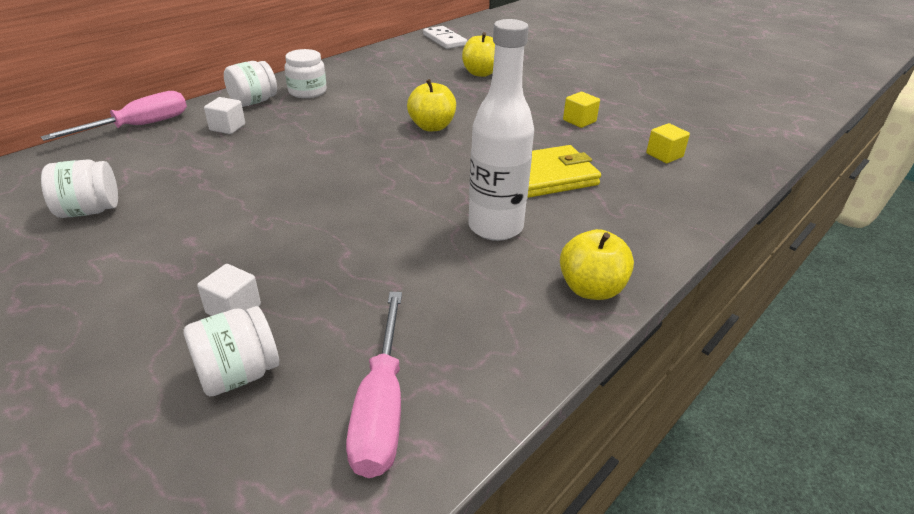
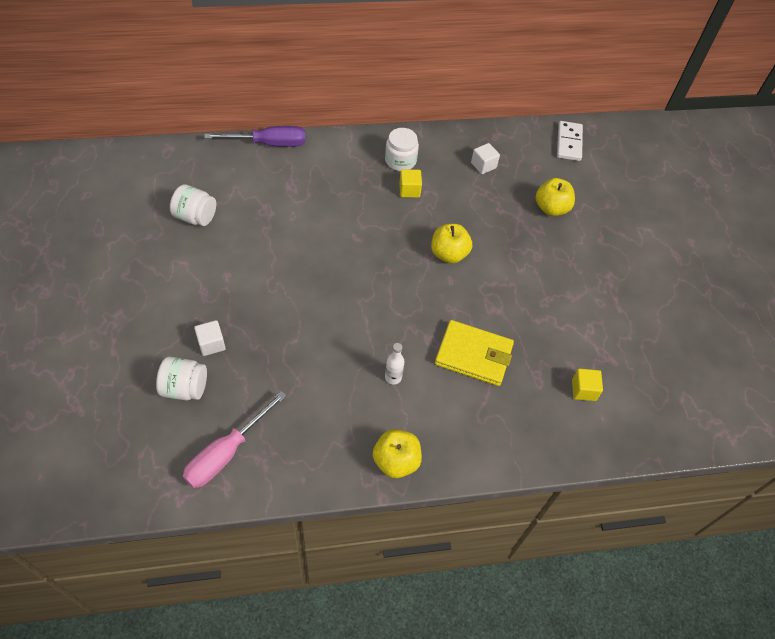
camera: 35 degrees right, 20 degrees up
pink screwdriver [41,91,187,141] -> purple screwdriver [204,126,305,147]
white cube [204,97,245,134] -> white cube moved to [471,143,500,174]
white jar [224,61,277,107] -> none
white bottle [468,19,534,241] -> white bottle [385,343,405,385], size x0.43
yellow cube [563,92,600,128] -> yellow cube moved to [399,169,422,198]

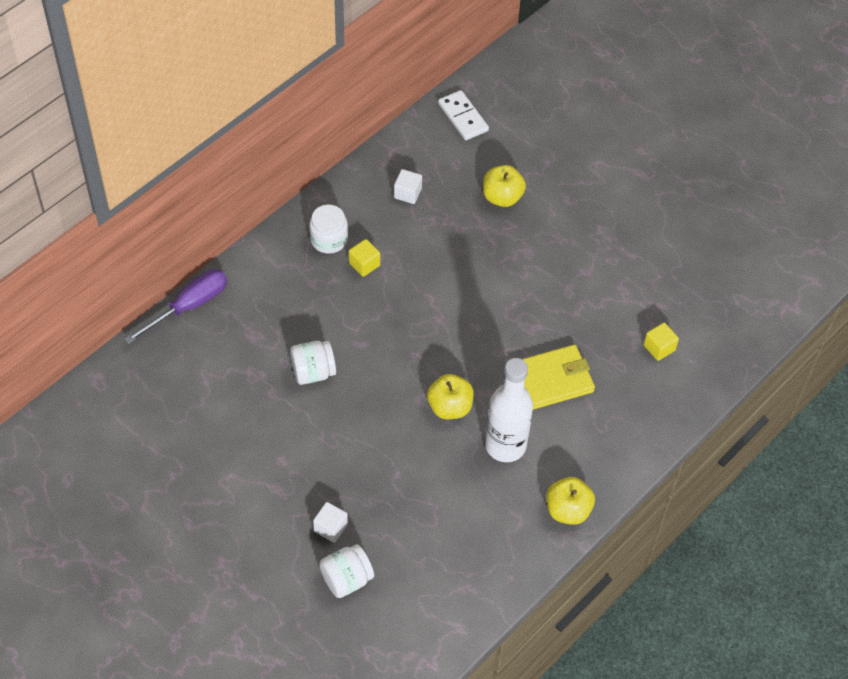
camera: 35 degrees left, 0 degrees up
white jar [170,184,216,226] -> white jar moved to [290,341,336,385]
pink screwdriver [183,391,287,488] -> none
white bottle [385,343,405,385] -> white bottle [485,358,533,462], size x2.33
yellow apple [431,224,472,264] -> yellow apple moved to [427,374,474,419]

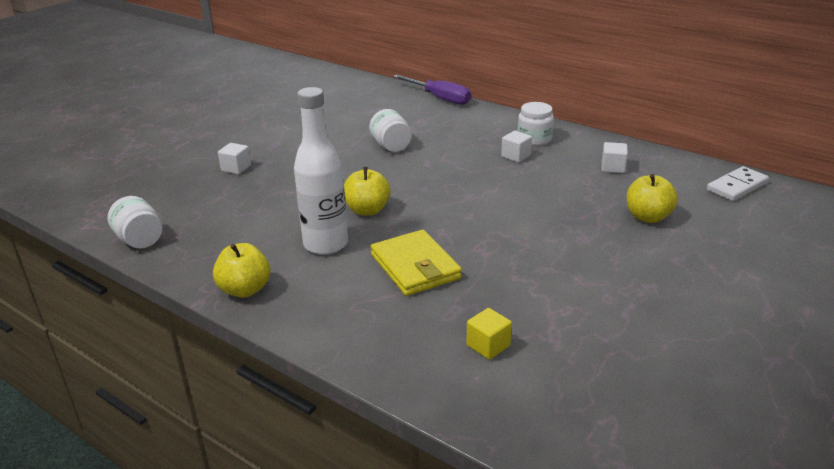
camera: 85 degrees right, 25 degrees down
white jar [319,544,374,598] -> white jar moved to [108,196,162,249]
yellow cube [349,239,380,277] -> white cube [501,131,532,163]

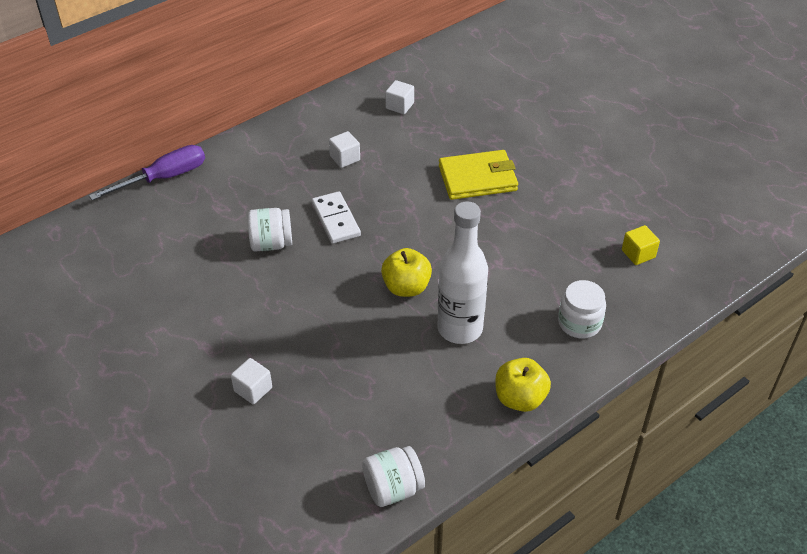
camera: 75 degrees left, 15 degrees up
yellow wallet [371,230,462,296] -> yellow wallet moved to [439,150,518,200]
white jar [517,102,554,146] -> white jar moved to [558,280,606,338]
yellow apple [627,174,678,223] -> none
white domino [707,166,769,201] -> white domino moved to [312,191,361,244]

